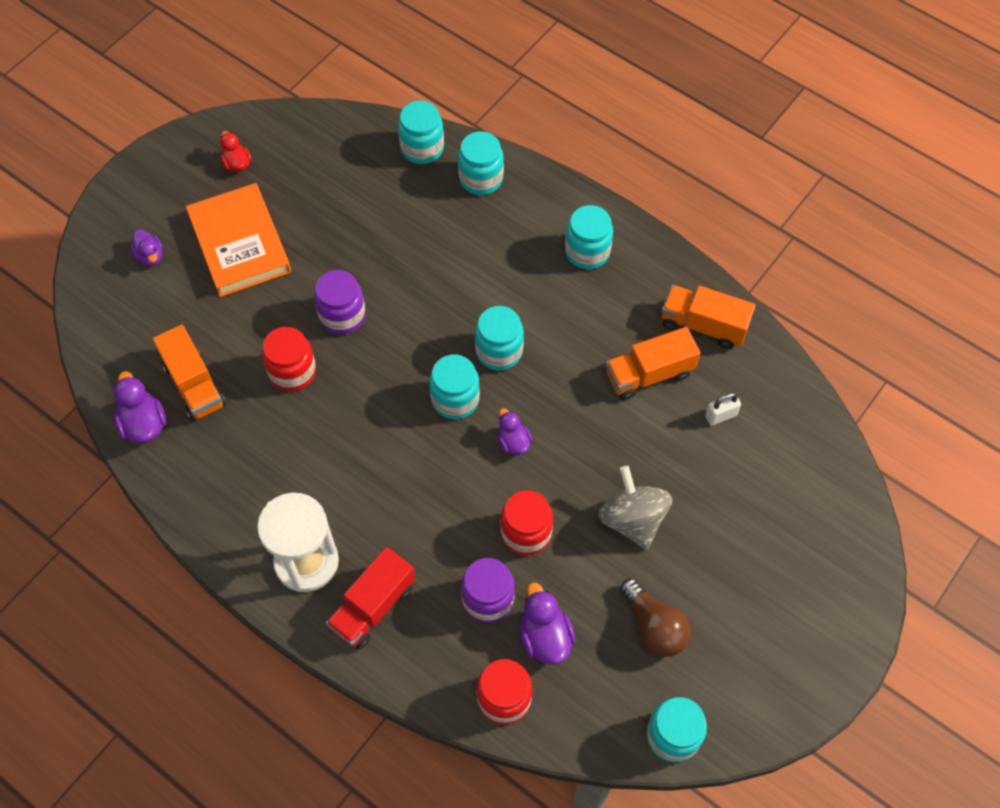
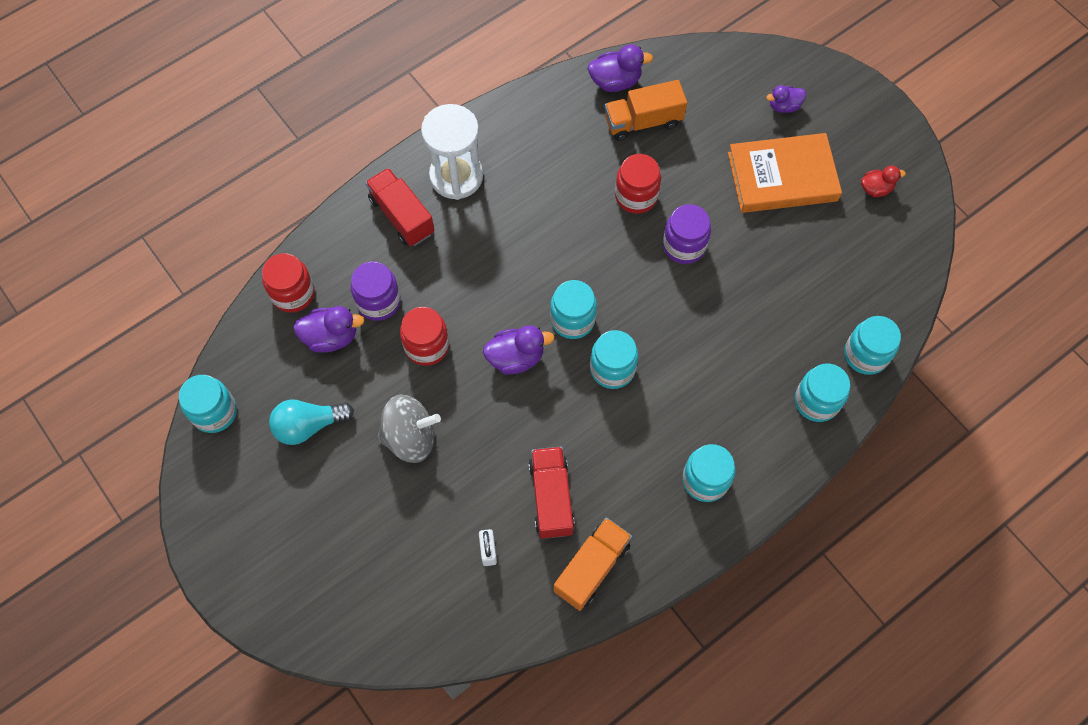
camera: 105 degrees right, 5 degrees up
purple duck [498,408,532,455] -> purple duck [483,325,555,375], size x1.53
orange truck [606,327,700,400] -> red truck [529,446,575,538]
brown light bulb [620,578,691,657] -> turquoise light bulb [269,399,354,445]

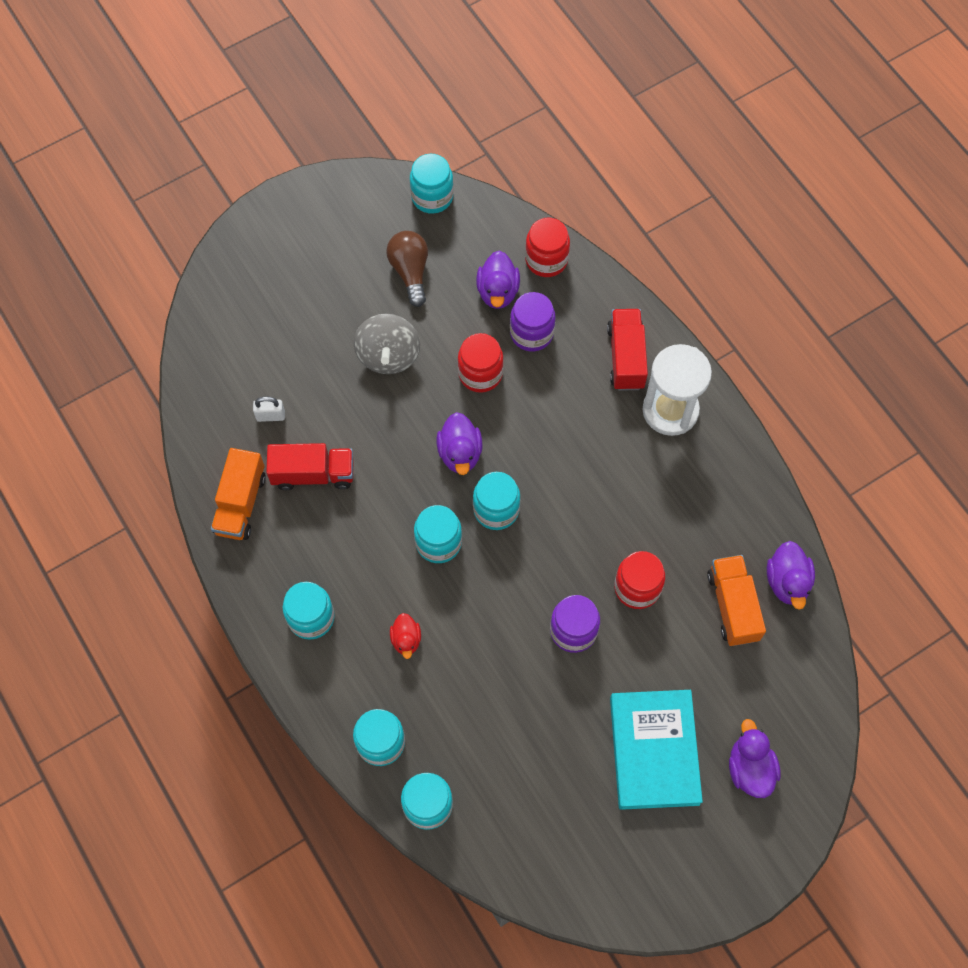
camera: 95 degrees right, 0 degrees up
turquoise light bulb [269,399,354,445] -> brown light bulb [386,231,428,307]
red truck [365,168,434,246] -> red truck turned 60 degrees counterclockwise [607,309,648,391]
orange truck [553,517,632,611] -> orange truck turned 60 degrees clockwise [211,448,266,540]
orange book [728,133,842,213] -> turquoise book [610,690,703,810]
purple duck [766,85,806,113] -> purple duck [729,719,781,798], size x1.53
red duck [861,166,906,197] -> red duck moved to [390,613,421,659]

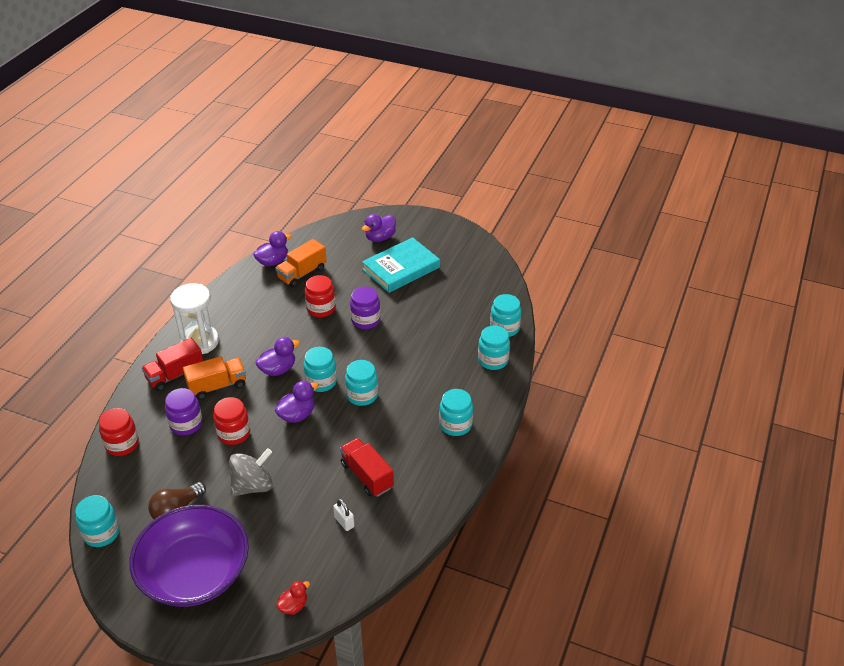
camera: 125 degrees left, 25 degrees down
orange truck [211,448,266,540] -> orange truck moved to [183,356,246,400]
red duck [390,613,421,659] -> red duck moved to [276,581,310,615]
purple duck [476,251,520,309] -> purple duck moved to [255,337,300,376]
none -> purple bowl [129,505,249,607]

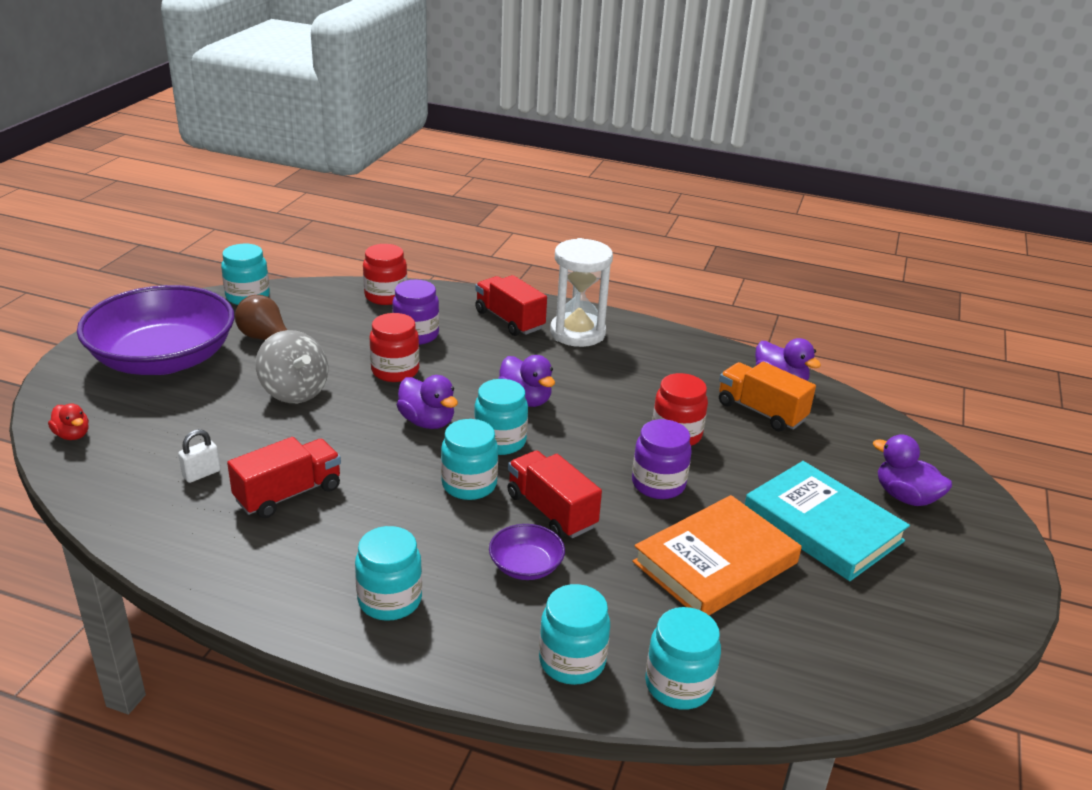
camera: 85 degrees right, 10 degrees down
orange truck [183,356,246,400] -> none
none -> purple bowl [489,524,565,580]
none -> red truck [507,451,602,538]
none -> orange book [632,495,802,616]

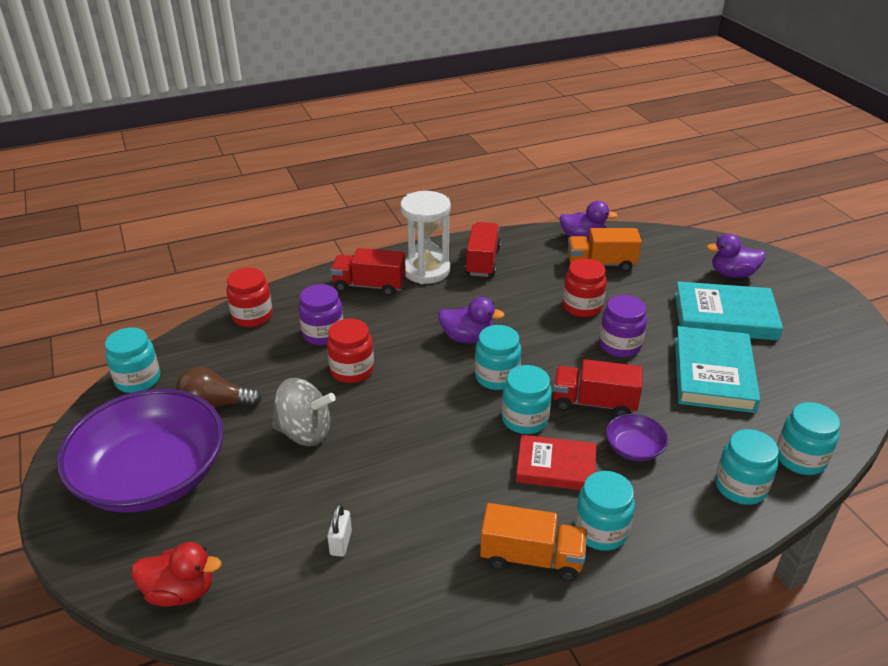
camera: 40 degrees left, 5 degrees up
red duck [48,404,89,440] -> red duck [132,542,222,607], size x1.53
red truck [227,437,341,518] -> red truck moved to [465,222,501,277]
purple duck [397,375,458,429] -> none
orange book [632,495,802,616] -> turquoise book [675,326,760,413]
none -> orange truck [480,503,587,581]
none -> red book [516,435,596,490]

